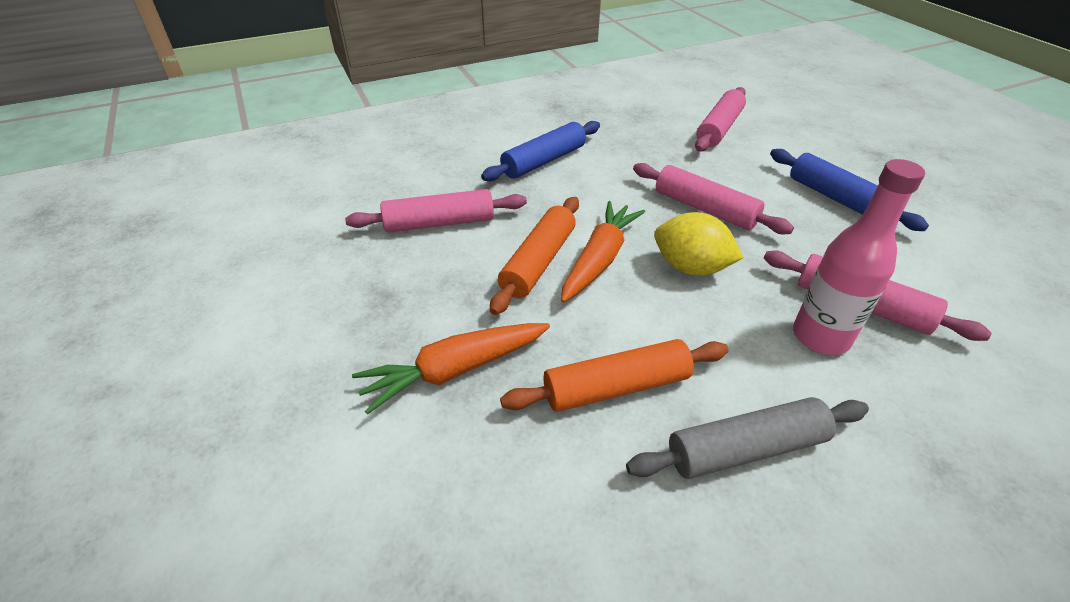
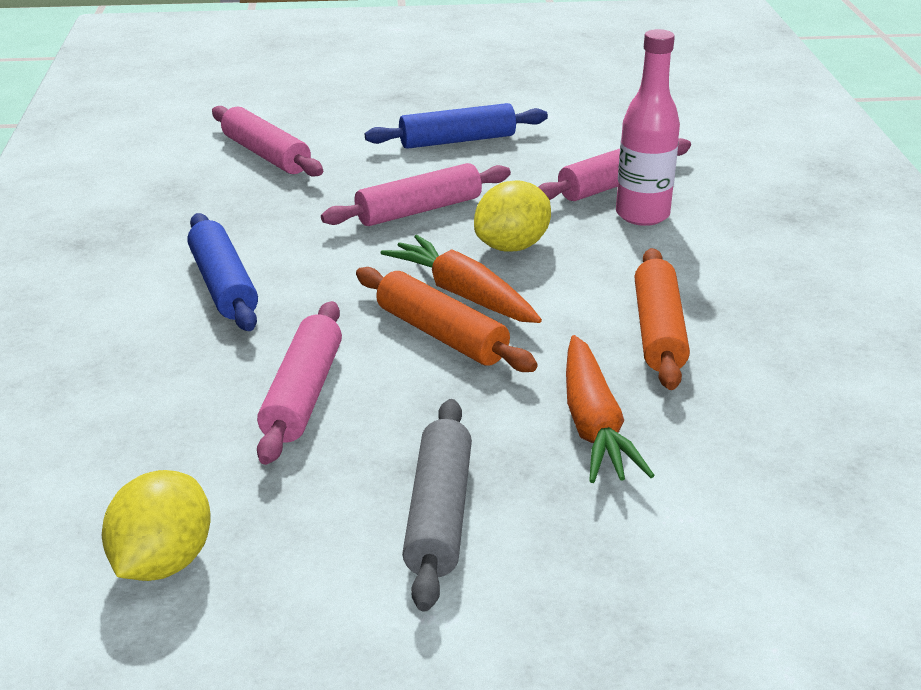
camera: 70 degrees left, 10 degrees down
grey rolling pin [626,397,869,479] -> grey rolling pin moved to [402,399,472,612]
none -> yellow lemon [101,470,211,581]

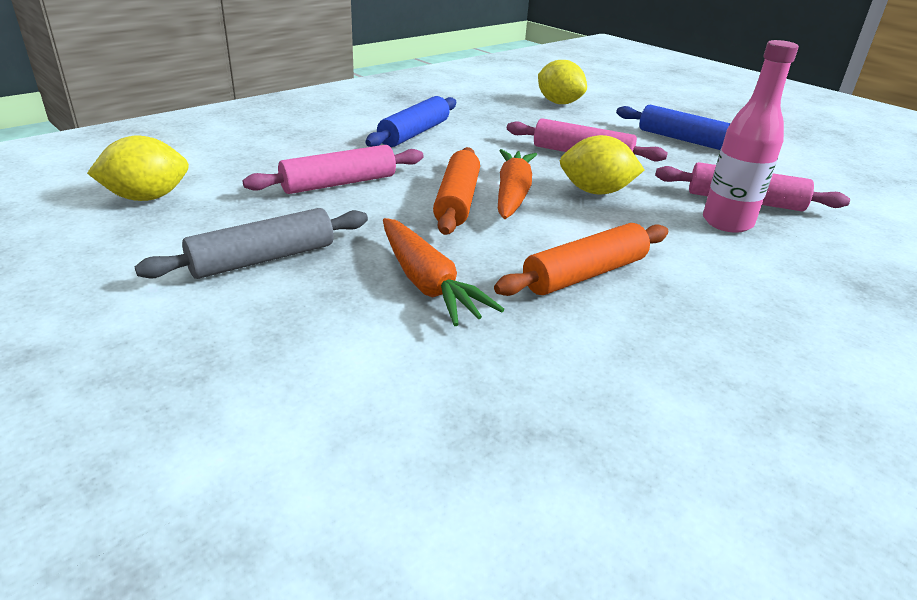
camera: 50 degrees right, 0 degrees up
pink rolling pin [212,106,323,177] -> yellow lemon [538,60,587,104]
orange carrot [566,335,655,483] -> orange carrot turned 75 degrees counterclockwise [383,218,504,326]

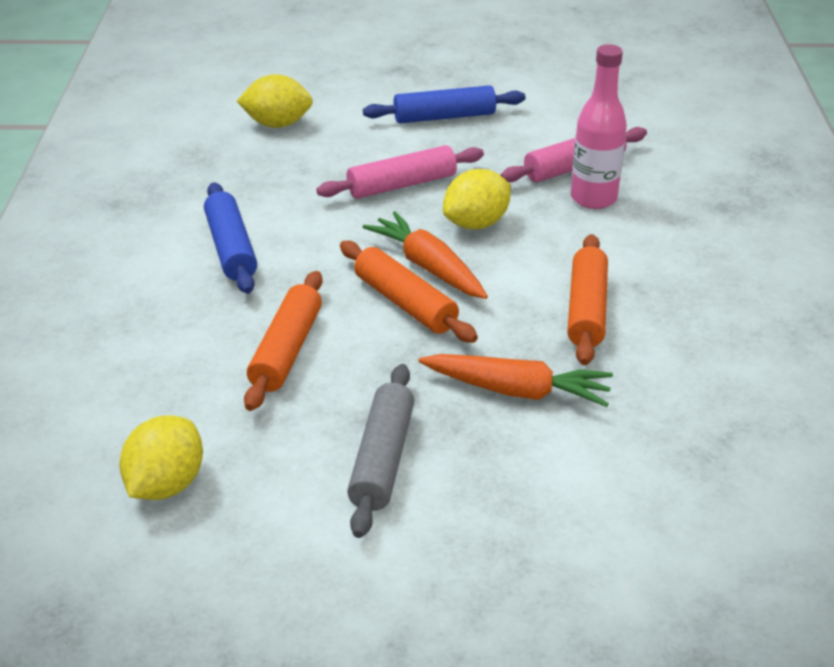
camera: 45 degrees left, 5 degrees up
pink rolling pin [243,145,424,194] -> orange rolling pin [244,271,323,411]

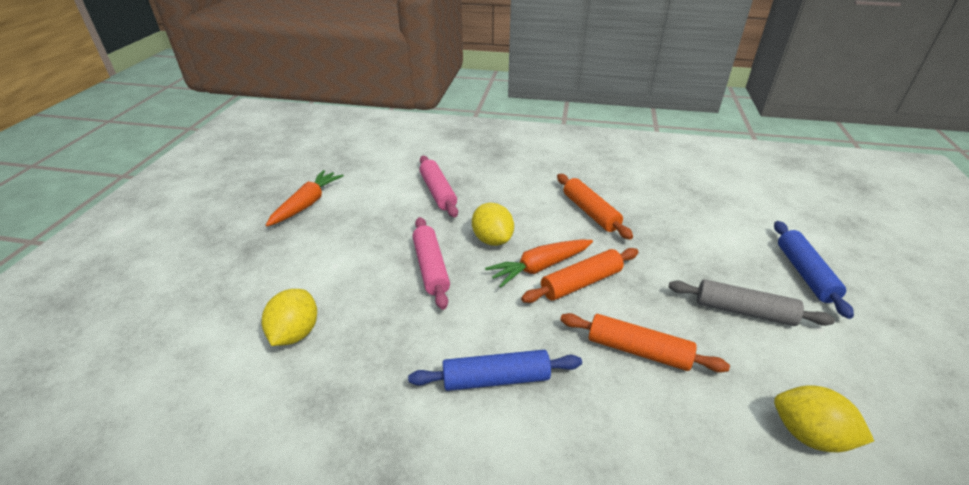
camera: 80 degrees left, 0 degrees up
blue rolling pin [363,85,525,123] -> blue rolling pin moved to [774,221,854,319]
orange carrot [419,354,613,407] -> orange carrot moved to [266,170,344,226]
orange rolling pin [567,234,608,365] -> orange rolling pin turned 45 degrees clockwise [557,174,633,240]
pink bottle [571,44,627,209] -> none

